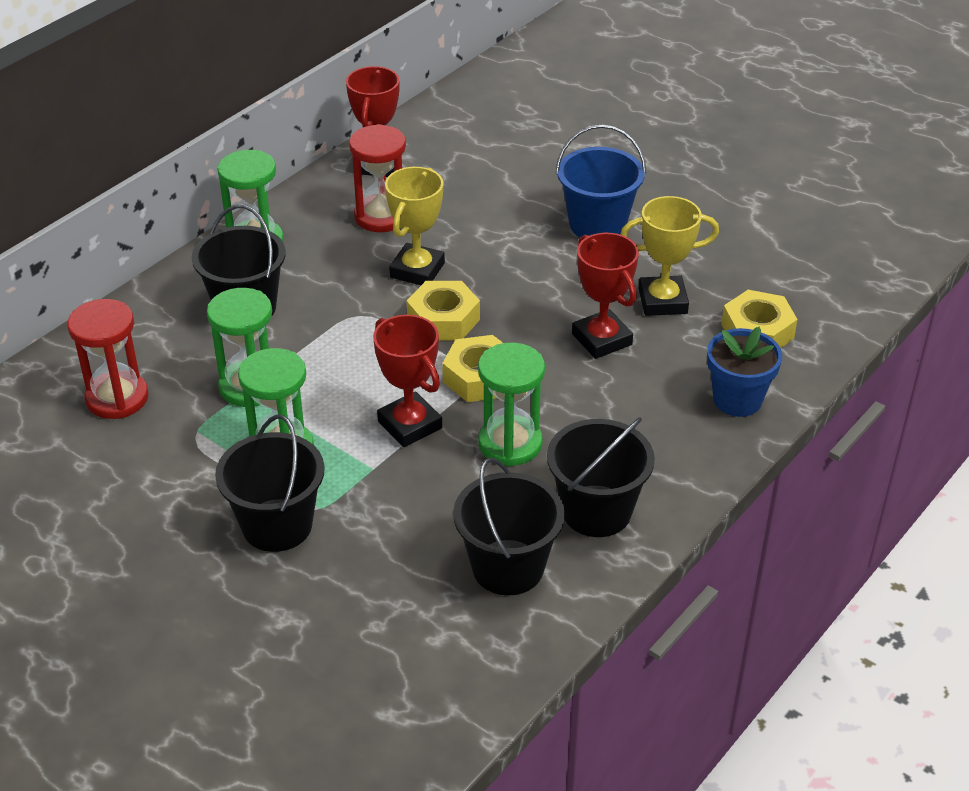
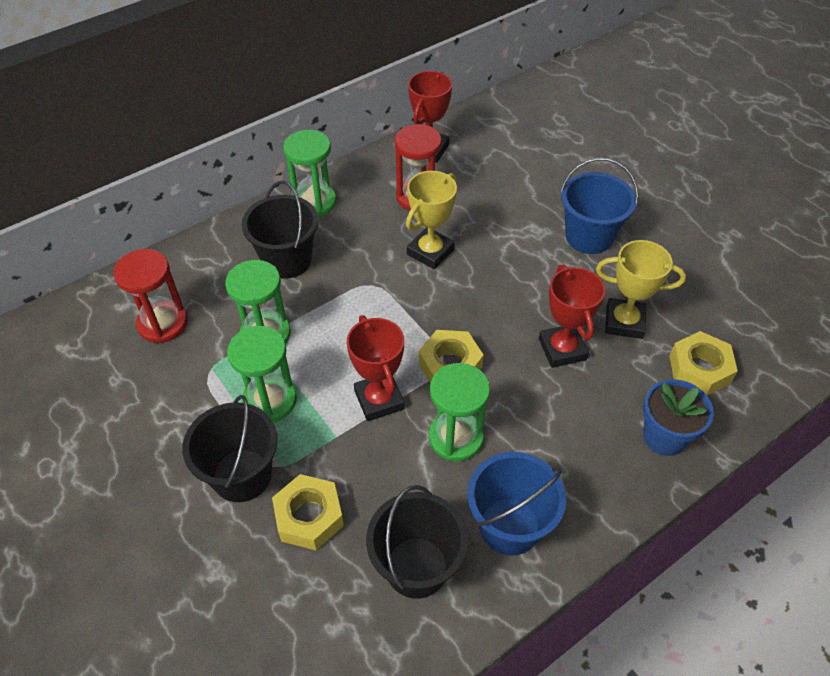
camera: 15 degrees right, 10 degrees up
yellow nut [407,281,480,341] -> yellow nut moved to [272,474,344,550]
black bucket [547,417,655,537] -> blue bucket [468,452,566,555]

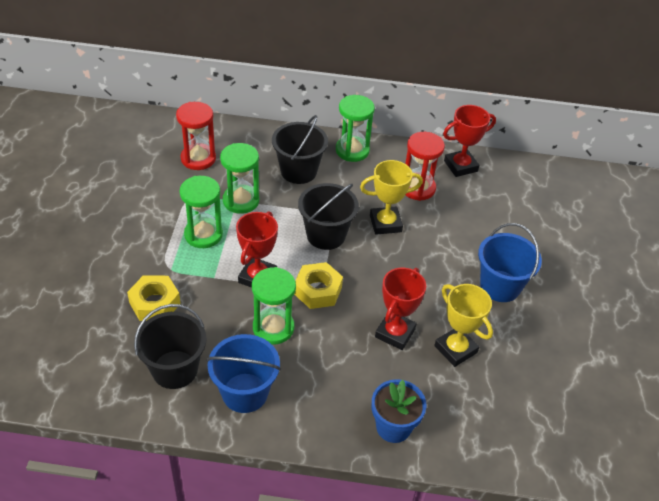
camera: 40 degrees right, 5 degrees down
black bucket [182,395,278,502] -> black bucket moved to [298,183,359,250]
yellow nut [670,331,738,396] -> none

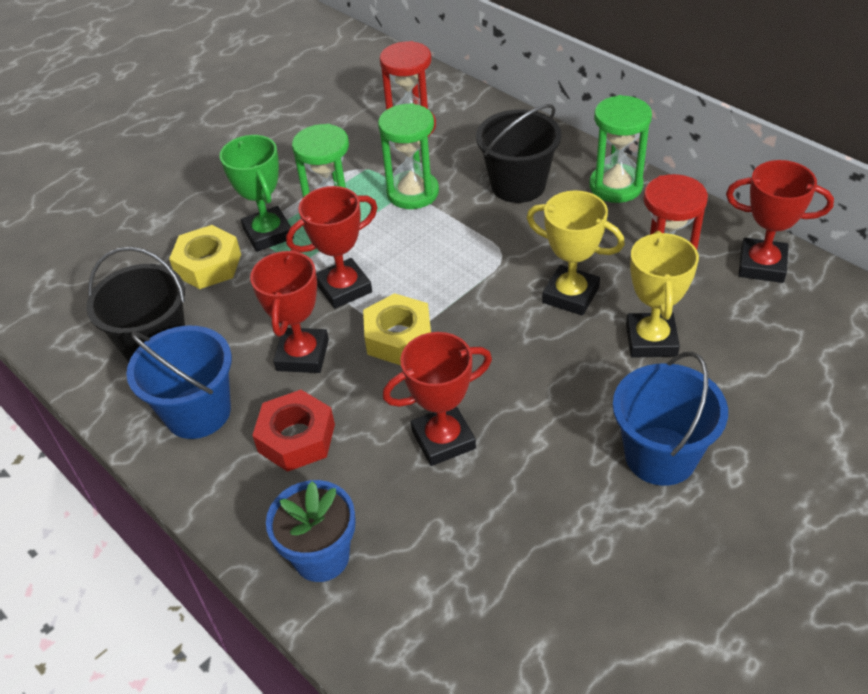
camera: 45 degrees right, 0 degrees up
green hourglass [252,267,296,344] -> red trophy [250,248,329,373]
black bucket [298,183,359,250] -> none
yellow trophy [434,284,493,367] -> yellow trophy moved to [626,231,699,358]
none -> green trophy [220,135,294,252]
none -> red nut [252,390,335,472]

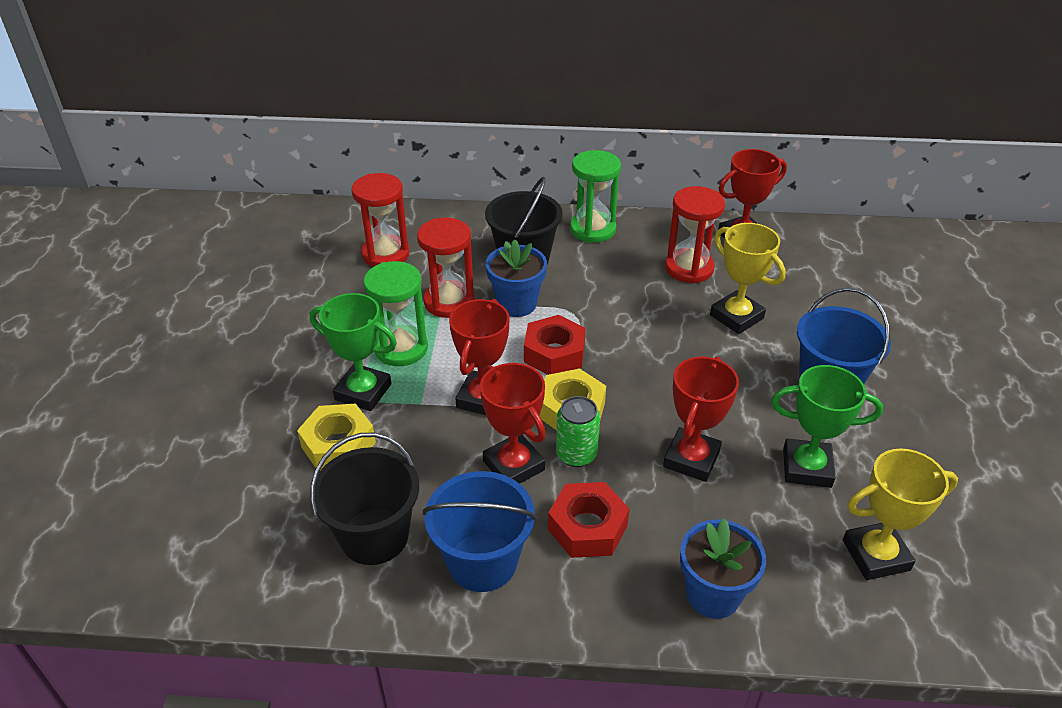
camera: 45 degrees left, 5 degrees down
green hourglass [378,103,439,209] -> red hourglass [417,217,475,318]
yellow trophy [527,190,625,316] -> yellow trophy moved to [843,448,958,580]
none -> blue flower pot [486,239,547,317]
none -> red nut [524,315,586,375]
none -> green can [556,396,600,467]
none -> green trophy [771,365,883,488]

